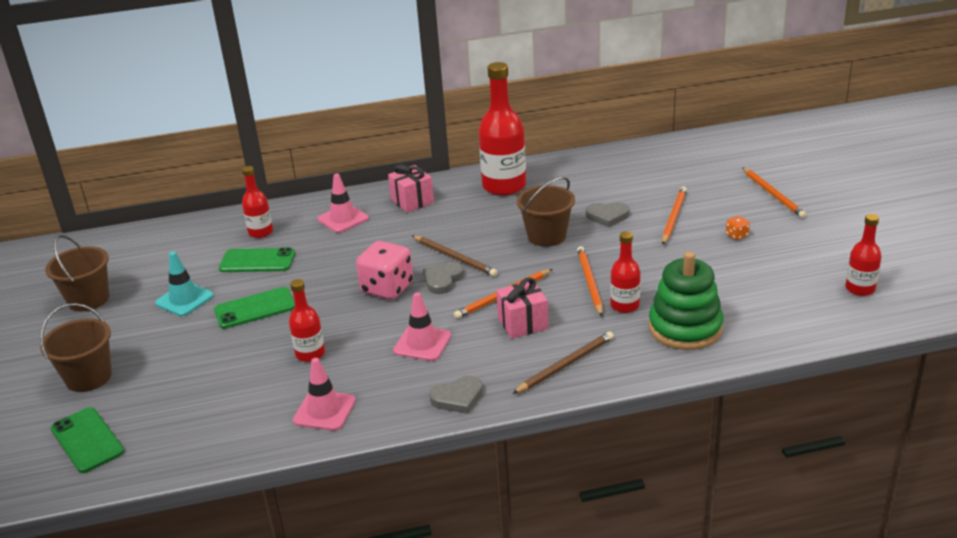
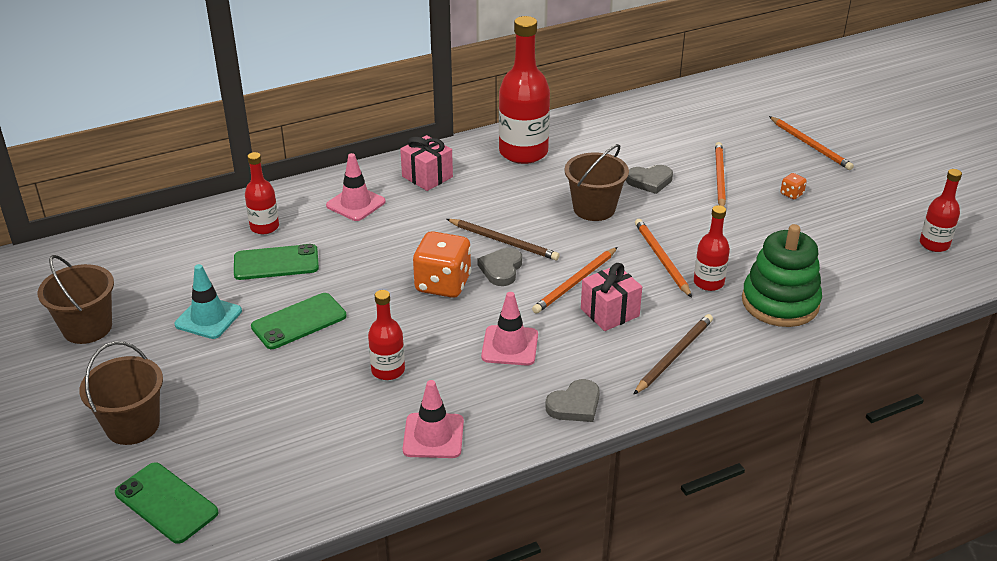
camera: 15 degrees left, 5 degrees up
pink dice [356,241,413,300] -> orange dice [413,231,471,298]

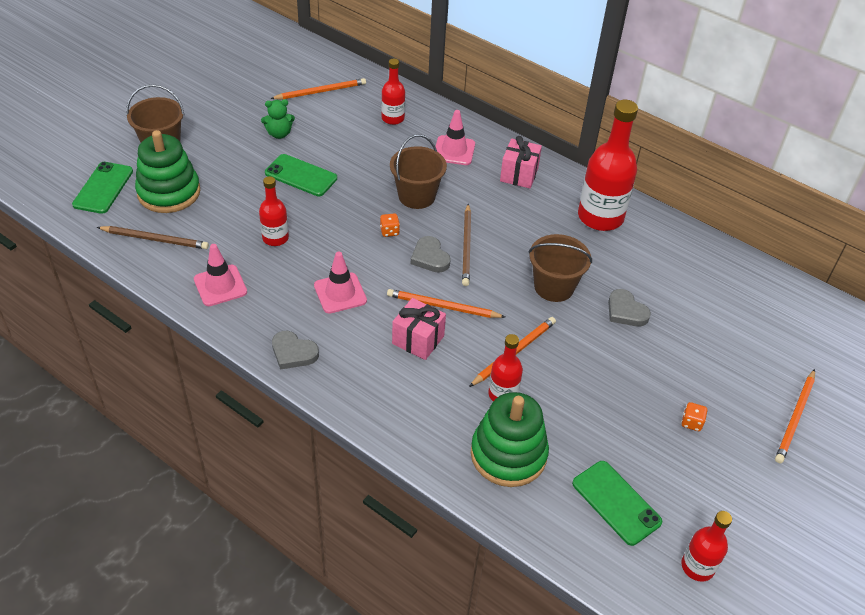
camera: 60 degrees right, 10 degrees up
brown bucket [38,255,114,344] -> brown bucket moved to [390,134,447,209]
turquoise traffic cone [175,264,242,339] -> green teddy bear [261,99,295,139]
green phone [234,244,319,280] -> green phone moved to [572,461,662,546]
orange dice [413,231,471,298] -> orange dice [380,213,400,237], size x0.43
grey heart [478,248,522,286] -> grey heart turned 105 degrees counterclockwise [411,236,451,273]
brown pencil [633,314,713,395] -> brown pencil moved to [97,226,209,249]
orange pencil [715,142,726,207] -> orange pencil moved to [270,78,366,99]
none -> green stacking toy [135,130,200,213]

